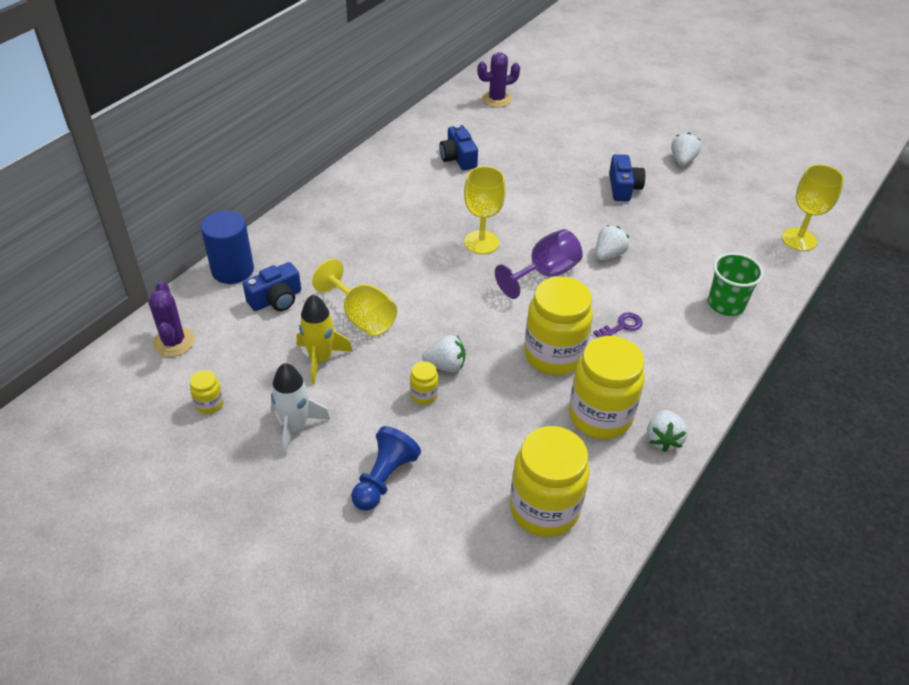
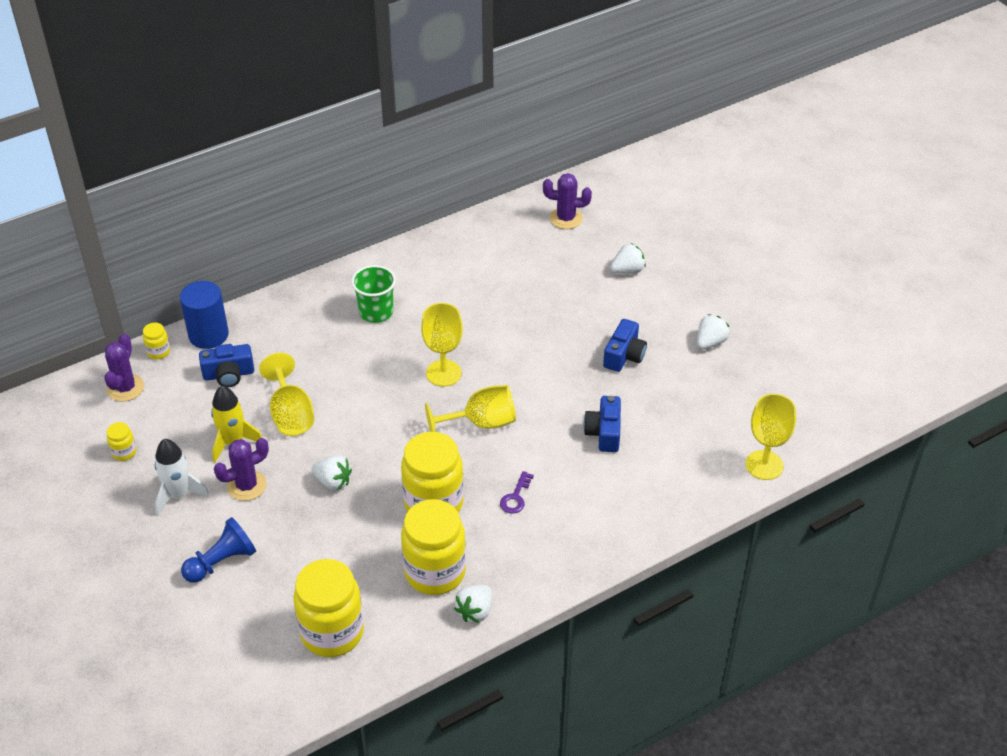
camera: 25 degrees right, 0 degrees up
yellow jar [410,361,438,404] -> yellow jar moved to [143,323,170,359]
blue camera [439,124,478,170] -> blue camera moved to [584,396,621,452]
purple goblet [495,229,583,299] -> yellow goblet [425,385,516,432]
purple key [593,312,643,338] -> purple key turned 120 degrees clockwise [500,471,534,514]
white strawberry [596,225,629,260] -> white strawberry moved to [610,243,646,274]
green cup [708,253,764,316] -> green cup moved to [351,265,396,323]
none -> purple cactus [214,438,269,501]

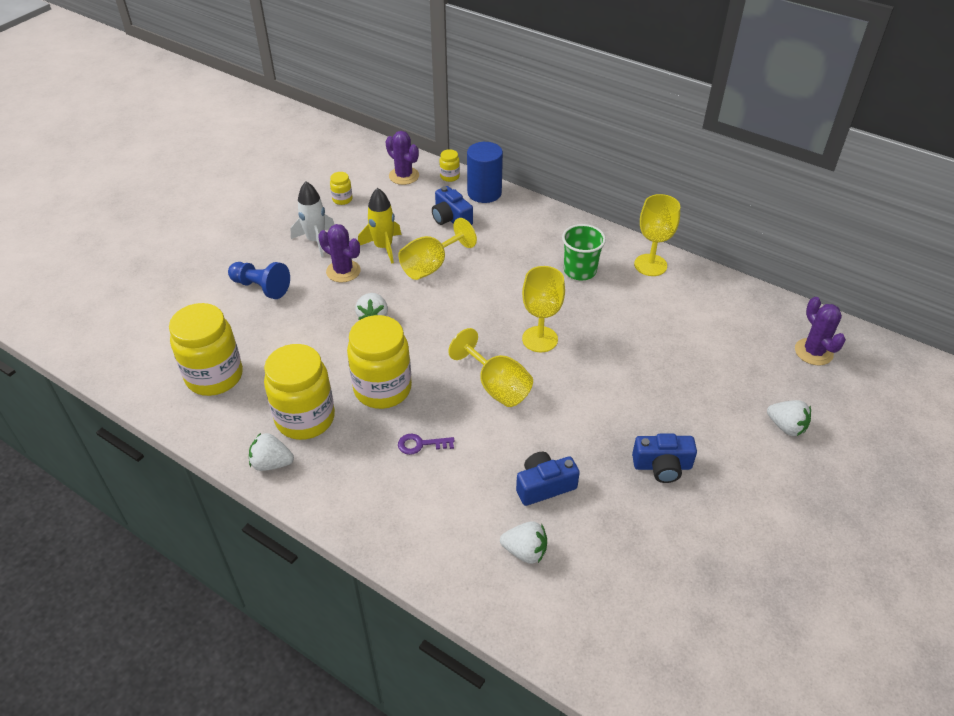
camera: 65 degrees right, 0 degrees up
purple cactus [104,334,144,402] -> purple cactus turned 60 degrees clockwise [385,131,419,185]
white strawberry [697,314,730,349] -> white strawberry moved to [500,521,547,564]
yellow goblet [746,394,796,480] -> yellow goblet moved to [634,194,680,276]

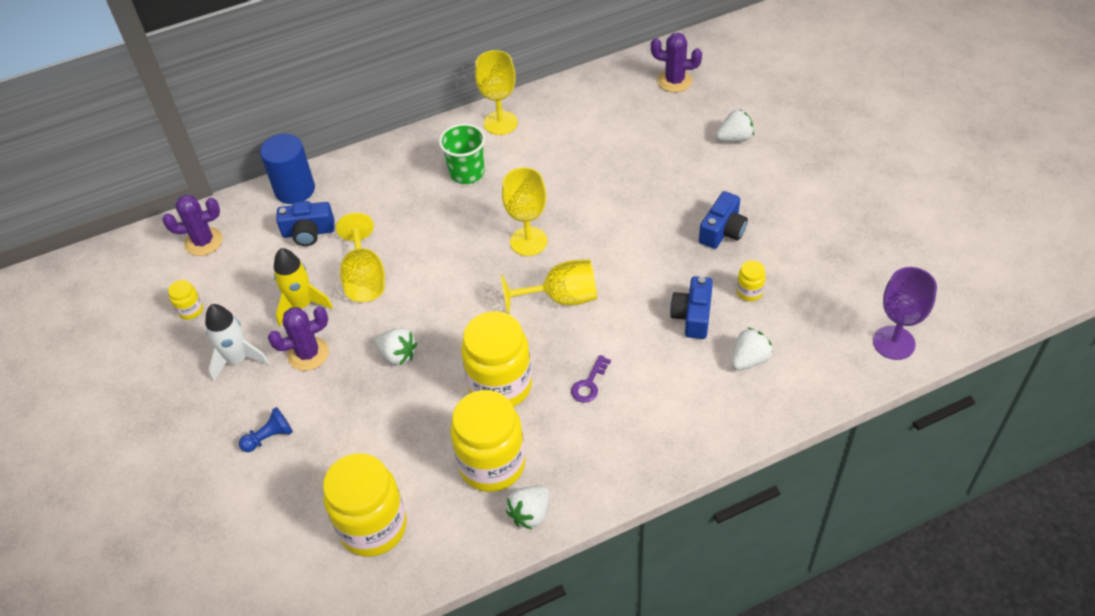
camera: 55 degrees left, 5 degrees up
blue pawn [228,262,290,299] -> blue pawn [239,407,293,452], size x0.66
yellow jar [440,149,460,182] -> yellow jar moved to [736,260,766,301]
none -> purple goblet [873,267,937,360]

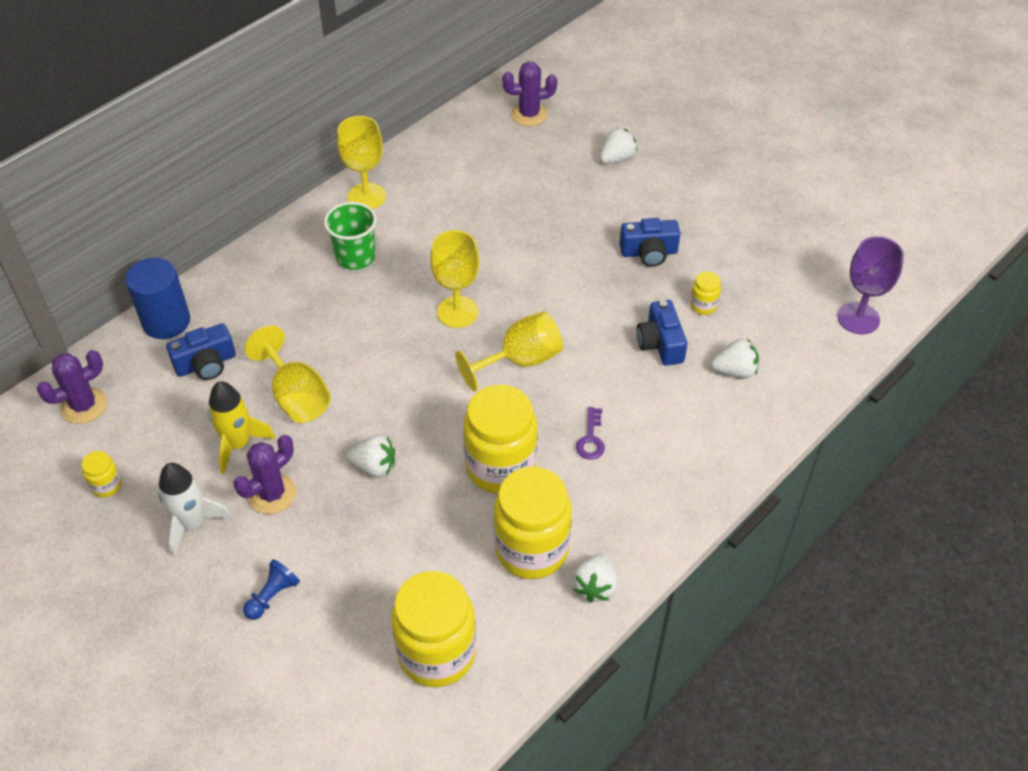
camera: 25 degrees left, 0 degrees up
blue camera [699,191,748,249] -> blue camera turned 75 degrees clockwise [619,218,681,267]
white strawberry [732,328,773,370] -> white strawberry turned 60 degrees clockwise [711,338,759,379]

